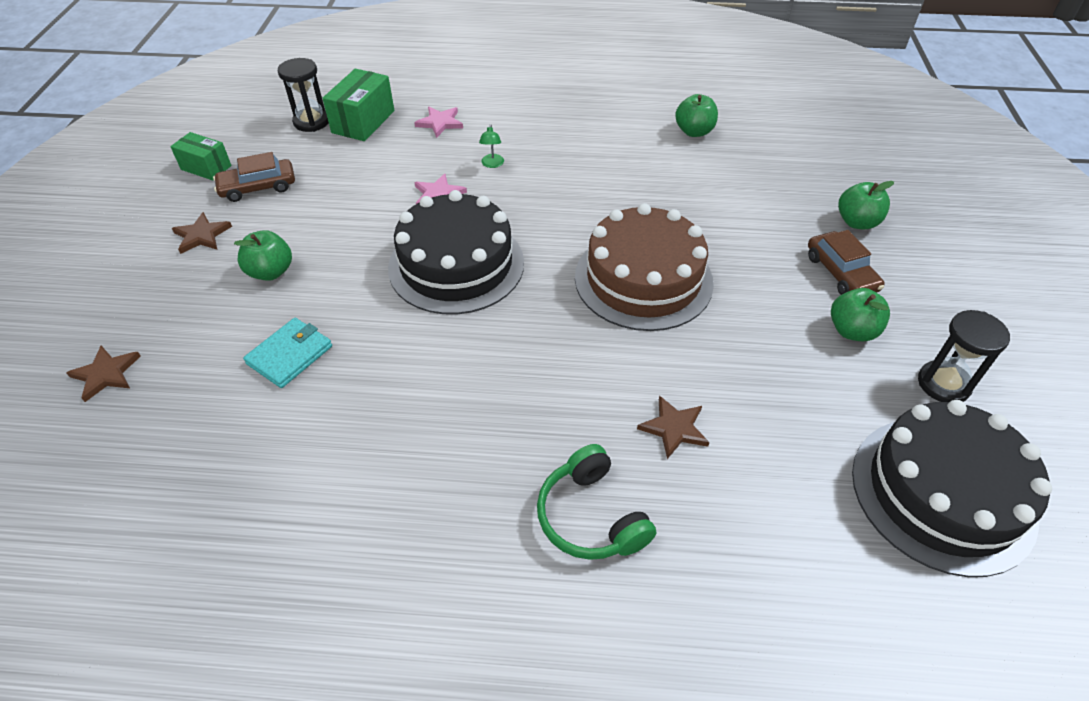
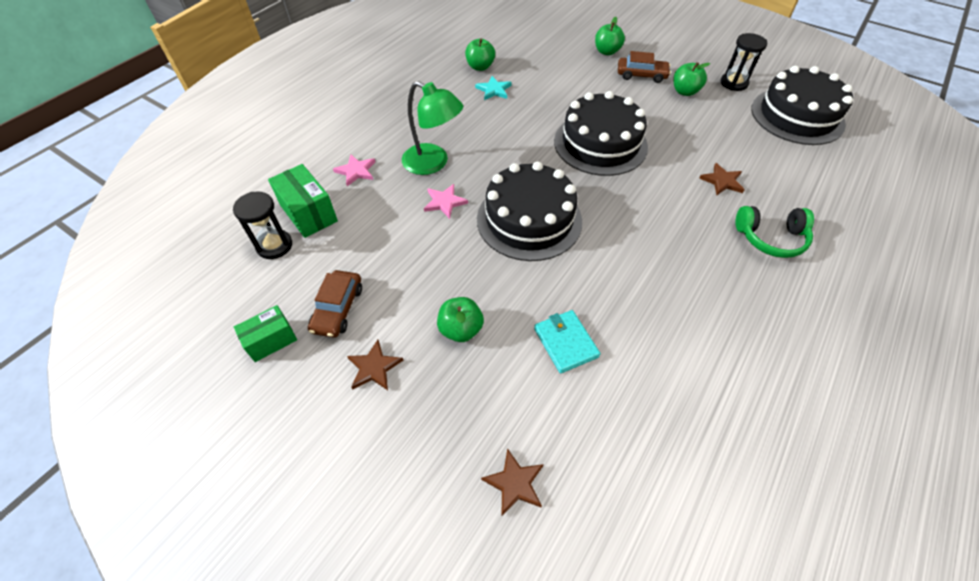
camera: 60 degrees left, 5 degrees up
green lamp [479,124,504,168] -> green lamp [402,81,463,175], size x2.48
brown cake [575,203,714,331] -> black cake [554,91,648,176]
none -> turquoise star [475,76,512,100]

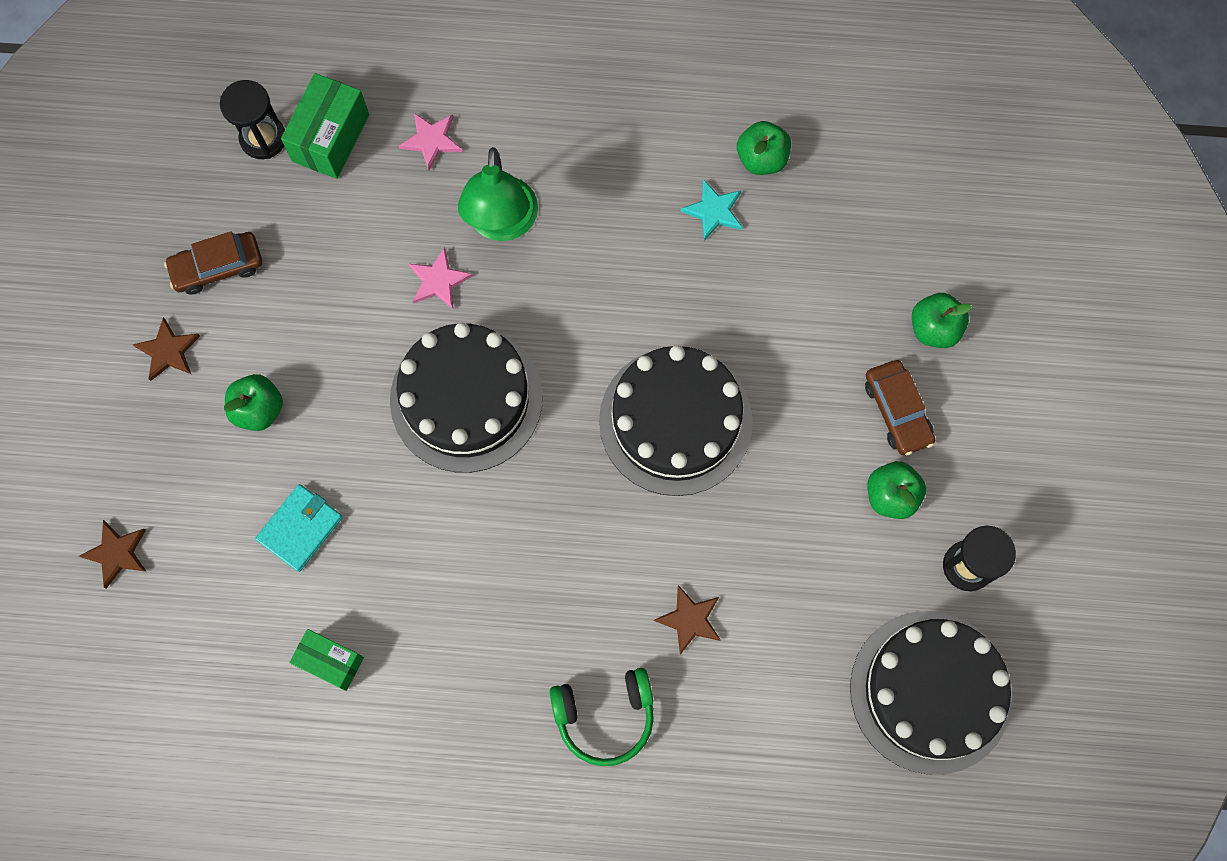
camera: 60 degrees right, 20 degrees up
green box [234,305,297,362] -> green box moved to [289,629,364,691]
green headphones [735,206,814,258] -> green headphones turned 75 degrees counterclockwise [550,668,654,766]

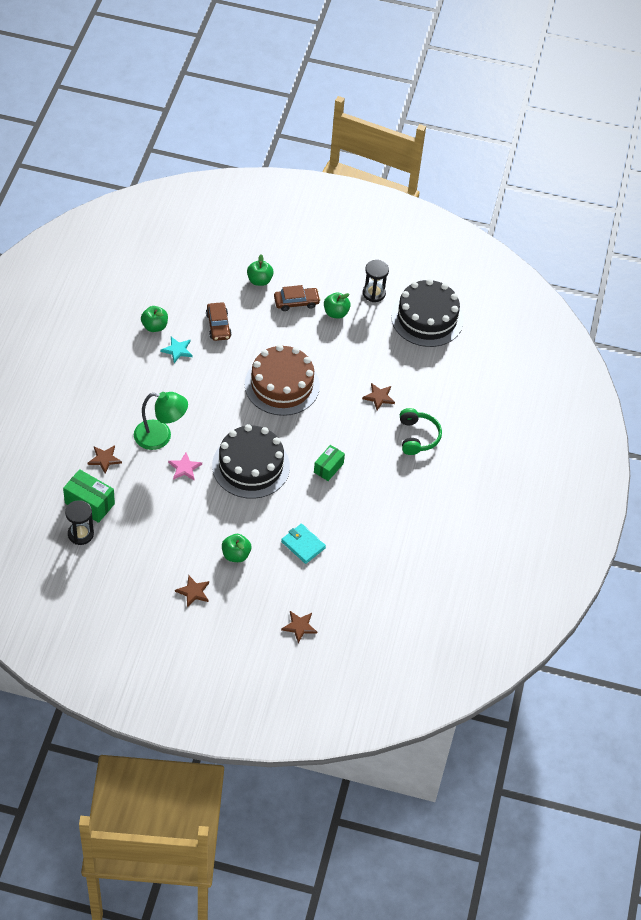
camera: 85 degrees left, 20 degrees down
brown car [164,231,262,295] -> brown car moved to [206,302,232,341]
green box [289,629,364,691] -> green box moved to [314,445,345,481]
pink star [399,113,462,170] -> brown star [88,445,122,474]
black cake [599,345,753,496] -> brown cake [245,345,320,416]

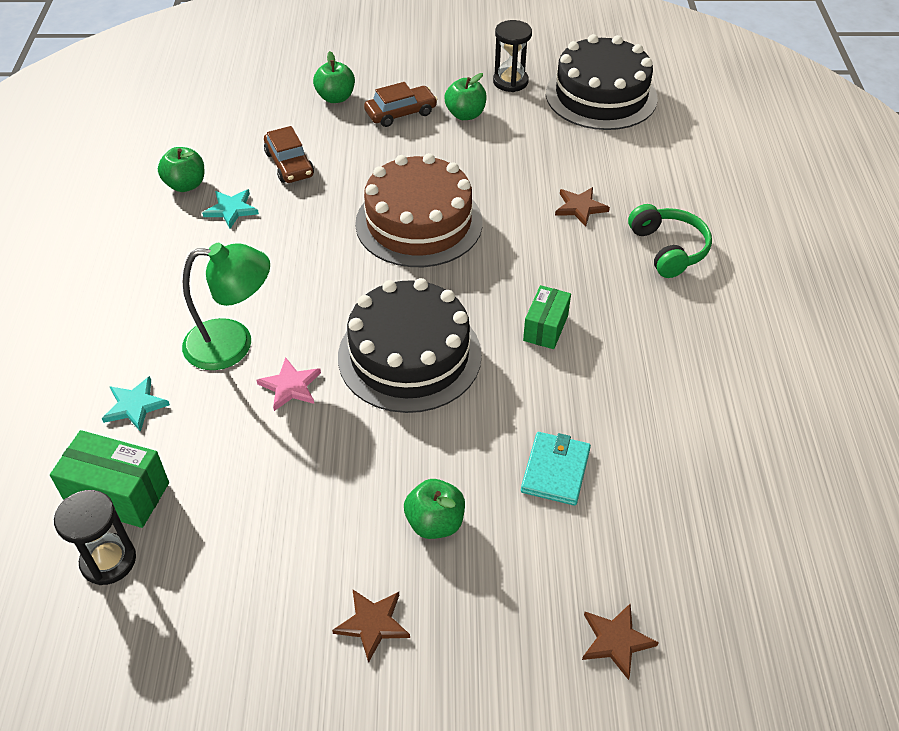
camera: 10 degrees left, 5 degrees down
brown star [88,445,122,474] -> turquoise star [102,376,170,432]
turquoise wallet [281,524,326,564] -> turquoise wallet turned 75 degrees clockwise [521,432,591,506]

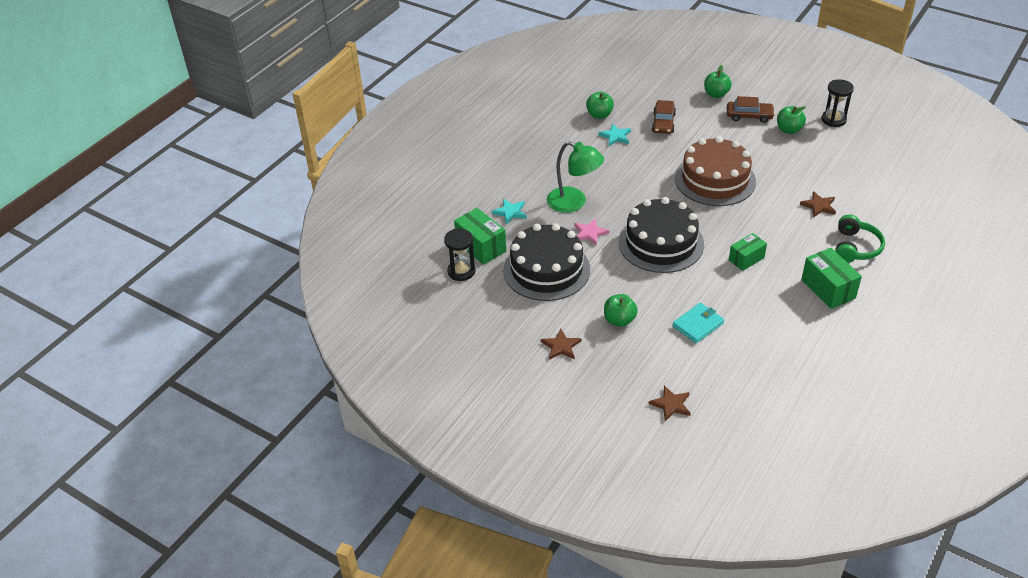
camera: 35 degrees right, 5 degrees down
black cake [546,34,658,130] -> black cake moved to [503,223,590,301]
none -> green box [801,248,862,309]

